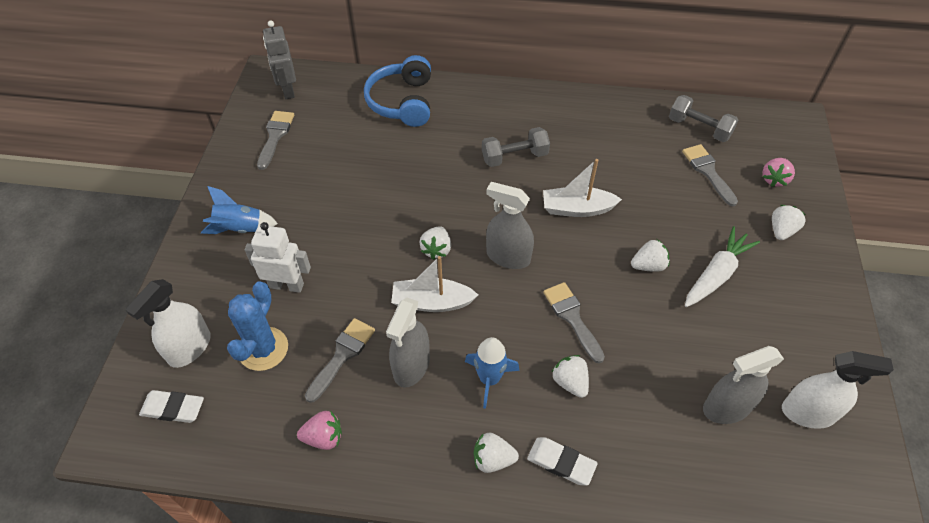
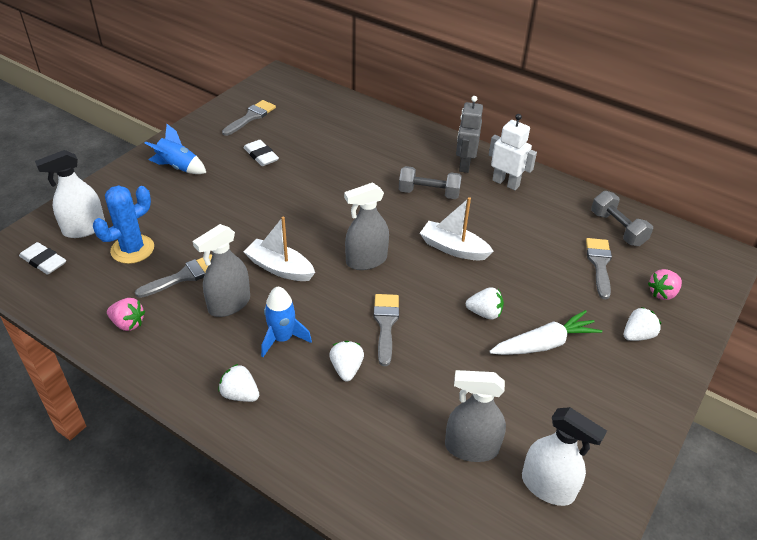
camera: 25 degrees right, 10 degrees down
white robot [245,222,311,293] -> white robot moved to [489,114,537,190]
grey robot [263,20,296,99] -> grey robot moved to [456,96,483,173]
blue headphones [364,55,431,127] -> none
white strawberry [420,226,451,260] -> none
grey spray bottle [486,182,534,269] -> grey spray bottle turned 75 degrees counterclockwise [344,182,389,270]
white eraser [527,437,598,486] -> white eraser moved to [243,140,279,166]

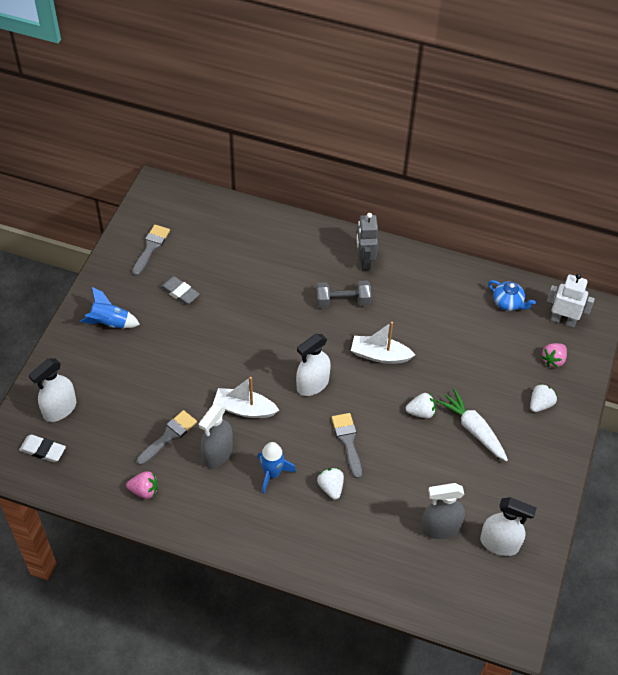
camera: 15 degrees left, 10 degrees up
blue cactus [93,185,154,264] -> none
white strawberry [218,364,259,402] -> none
white eraser [243,140,279,166] -> grey eraser [160,276,200,305]
grey spray bottle [344,182,389,270] -> white spray bottle [296,334,331,396]
white robot [489,114,537,190] -> white robot moved to [547,274,595,327]
white carrot [489,310,602,355] -> white carrot turned 90 degrees counterclockwise [437,389,508,461]
grey brush [586,238,612,299] -> none
grey dumbbell [591,191,653,246] -> blue teapot [488,280,536,311]

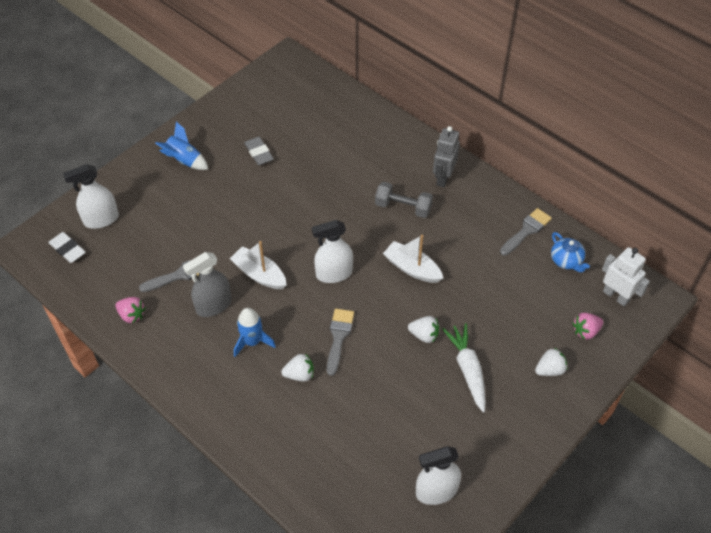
camera: 25 degrees right, 0 degrees up
grey brush [132,225,170,276] -> grey brush moved to [500,208,552,256]
white strawberry [317,468,344,500] -> white strawberry turned 75 degrees clockwise [281,354,314,381]
grey spray bottle [421,483,465,539] -> none
white spray bottle [480,497,537,556] -> white spray bottle turned 120 degrees clockwise [416,446,461,505]

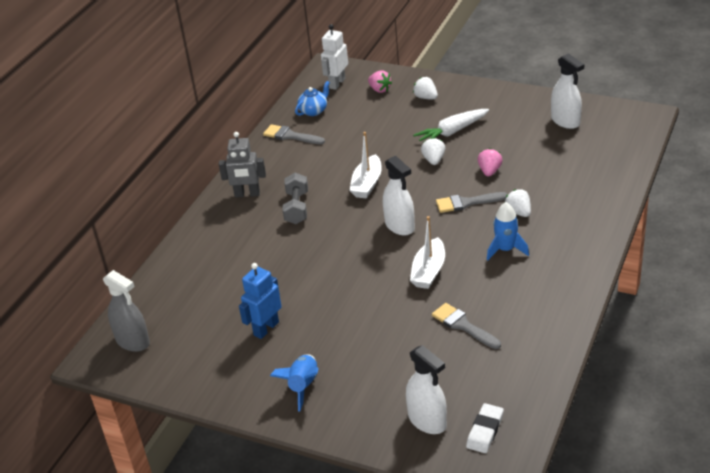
camera: 105 degrees left, 15 degrees down
pink strawberry [115,297,146,323] -> pink strawberry moved to [478,148,503,177]
grey spray bottle [183,252,231,317] -> grey spray bottle moved to [103,270,150,352]
grey eraser [244,137,274,165] -> blue robot [239,263,282,339]

